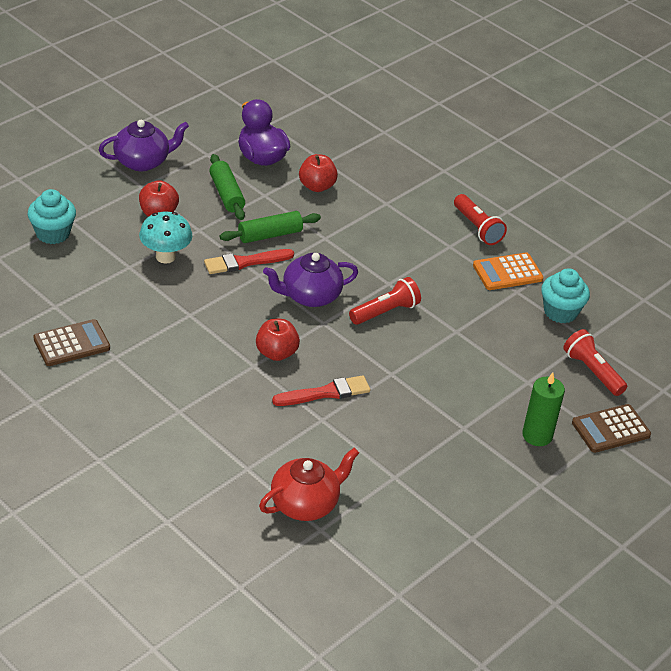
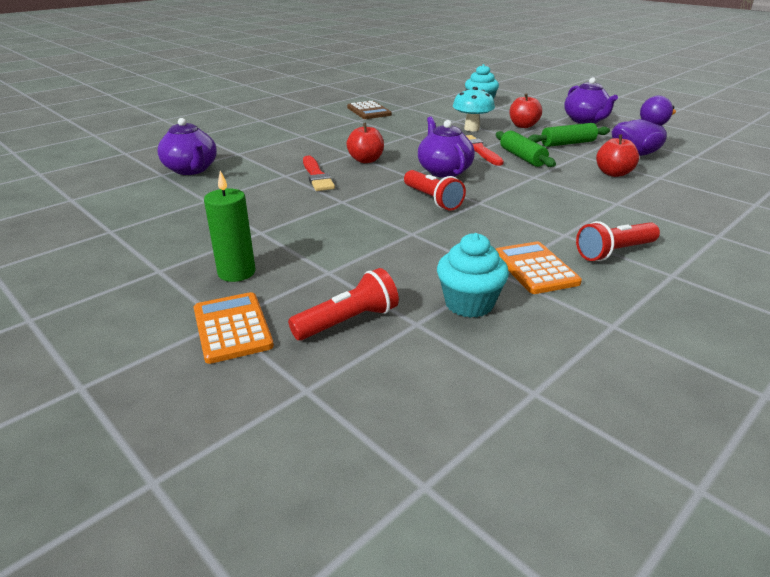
camera: 95 degrees right, 10 degrees down
red teapot [259,448,359,521] -> purple teapot [157,118,217,175]
brown calculator [572,404,651,453] -> orange calculator [194,292,274,364]

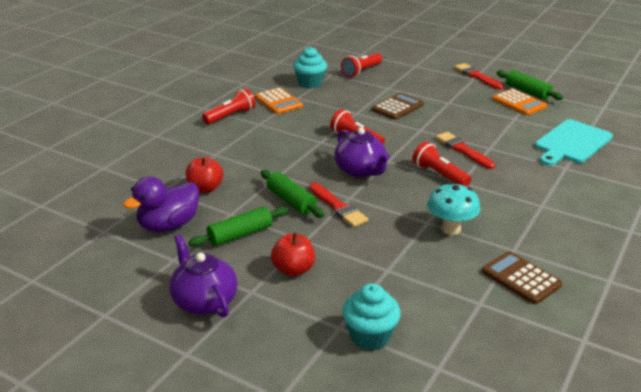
camera: 165 degrees right, 0 degrees up
purple teapot [157,118,217,175] -> turquoise cutting board [535,119,613,166]
orange calculator [194,292,274,364] -> orange calculator moved to [492,89,547,115]
green candle [204,171,255,282] -> none
red apple [347,123,384,163] -> red flashlight [412,142,471,187]
turquoise mushroom [453,87,495,131] -> turquoise mushroom moved to [427,182,480,235]
none -> brown calculator [372,93,424,120]
none -> red brush [454,63,504,90]
none -> green rolling pin [497,70,563,100]

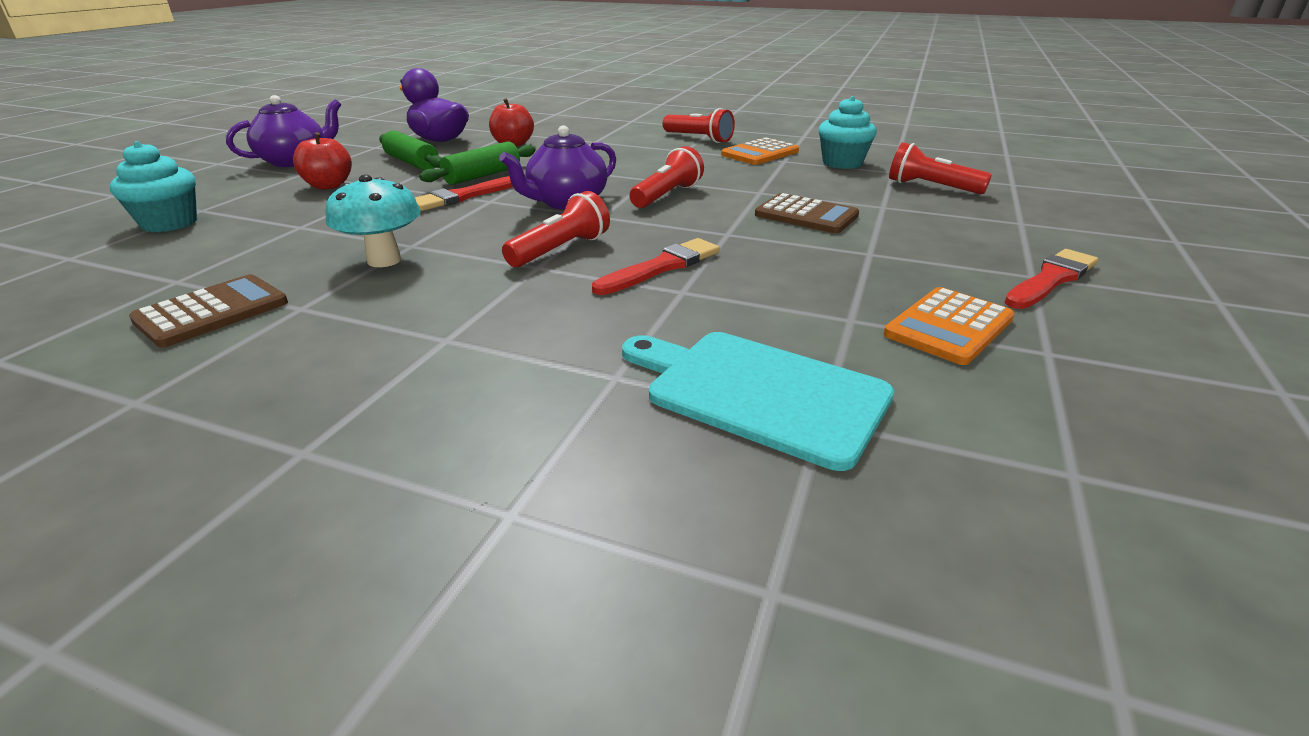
camera: 80 degrees right, 0 degrees up
green rolling pin [497,70,563,100] -> none

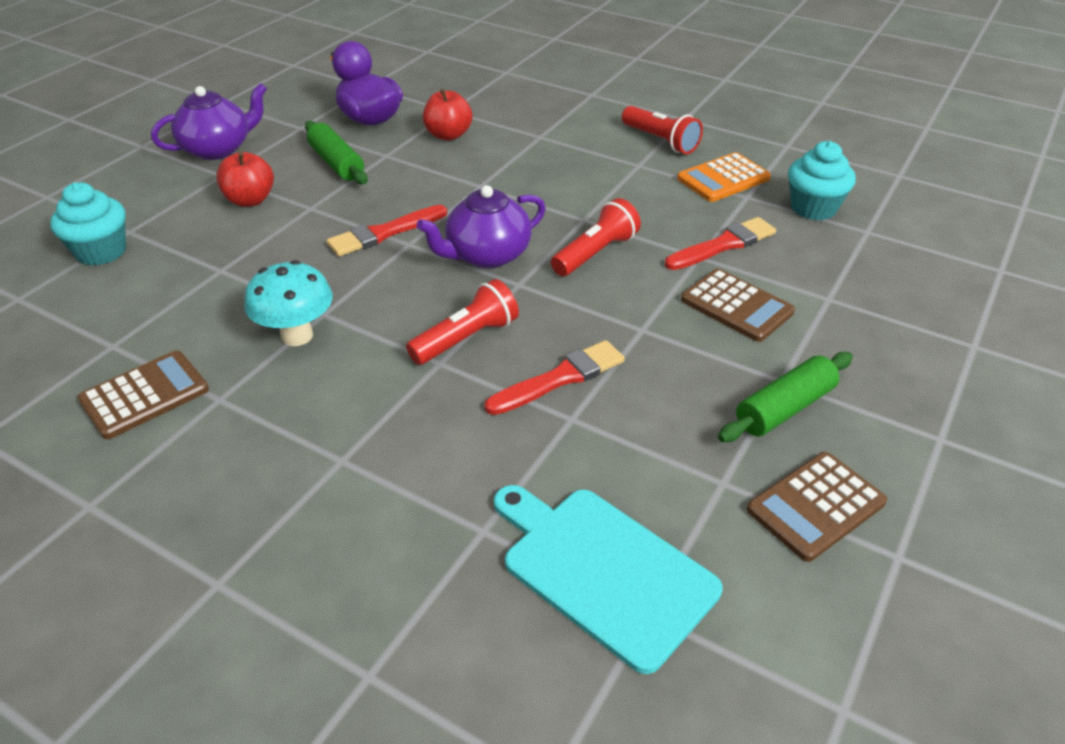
camera: 10 degrees right, 10 degrees up
green rolling pin [419,141,535,185] -> green rolling pin moved to [718,352,853,442]
orange calculator [884,287,1015,365] -> brown calculator [747,452,887,562]
red flashlight [889,142,992,194] -> none
red brush [1004,249,1098,309] -> red brush moved to [665,217,776,270]

